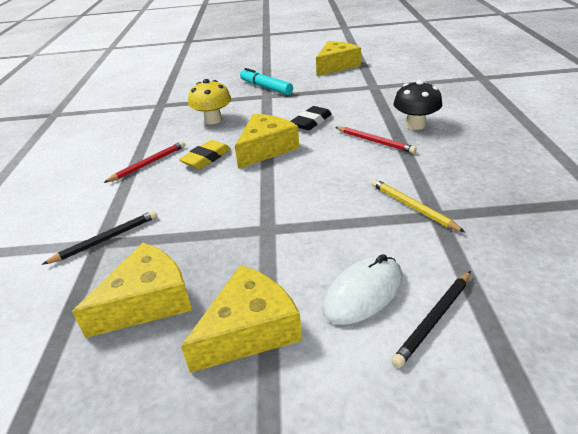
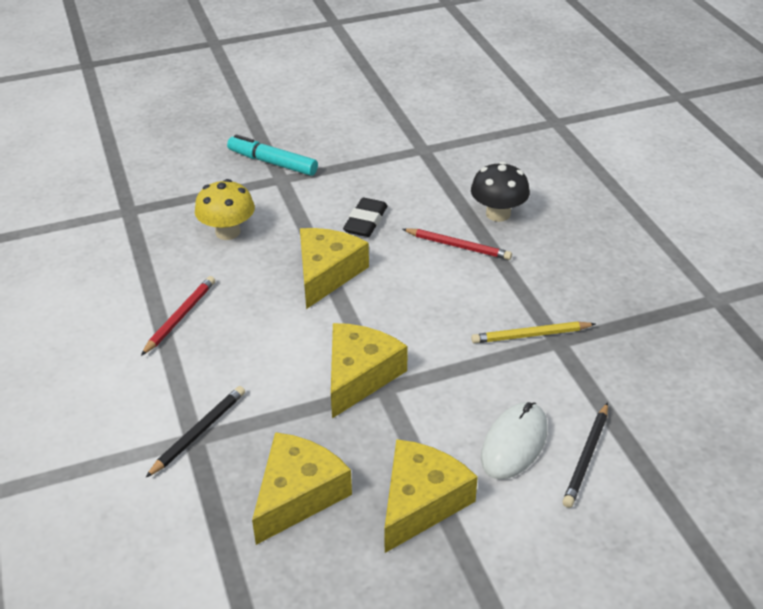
camera: 20 degrees left, 5 degrees up
yellow eraser [179,140,231,169] -> none
yellow cheese [316,41,361,76] -> yellow cheese moved to [331,323,408,418]
yellow pencil [372,179,465,232] -> yellow pencil turned 45 degrees counterclockwise [471,321,595,343]

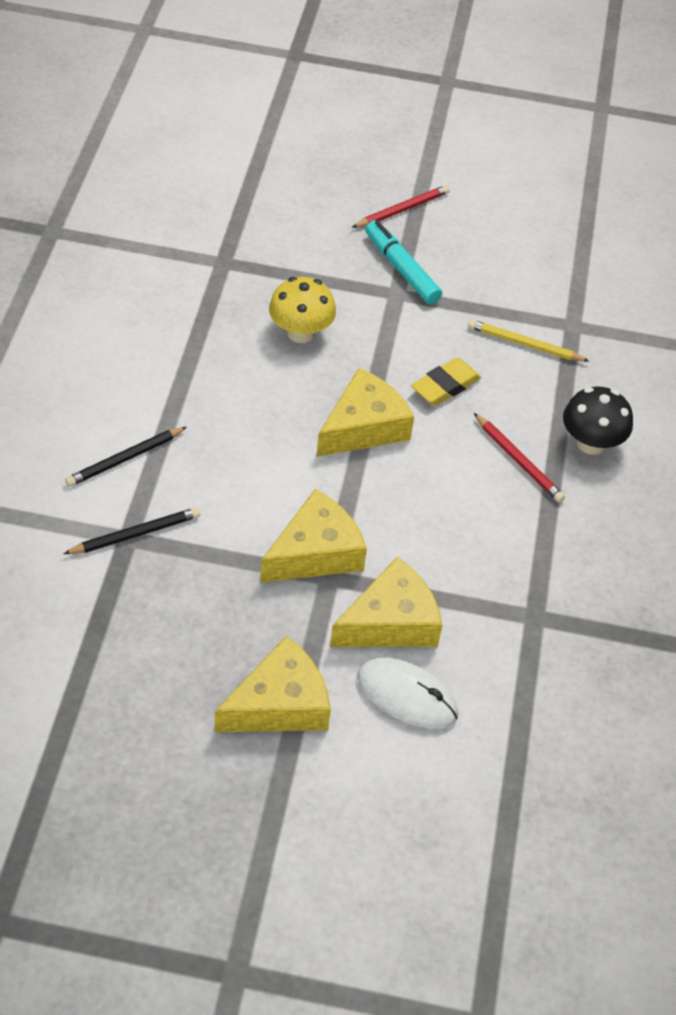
camera: 25 degrees right, 10 degrees up
red pencil [141,276,215,356] -> red pencil moved to [352,185,450,228]
yellow cheese [252,432,352,545] -> yellow cheese moved to [330,556,442,647]
black eraser [343,198,387,237] -> yellow eraser [411,357,481,406]
yellow pencil [471,321,595,343] -> yellow pencil moved to [468,319,590,362]
white mouse [481,402,548,479] -> white mouse turned 60 degrees clockwise [357,658,458,729]
black pencil [562,402,608,508] -> black pencil moved to [65,427,187,487]

